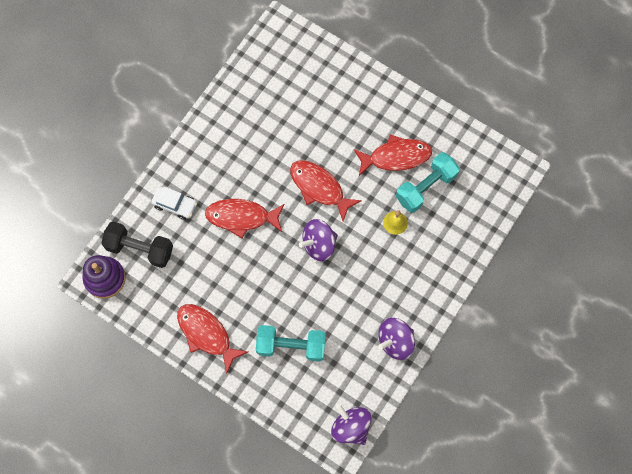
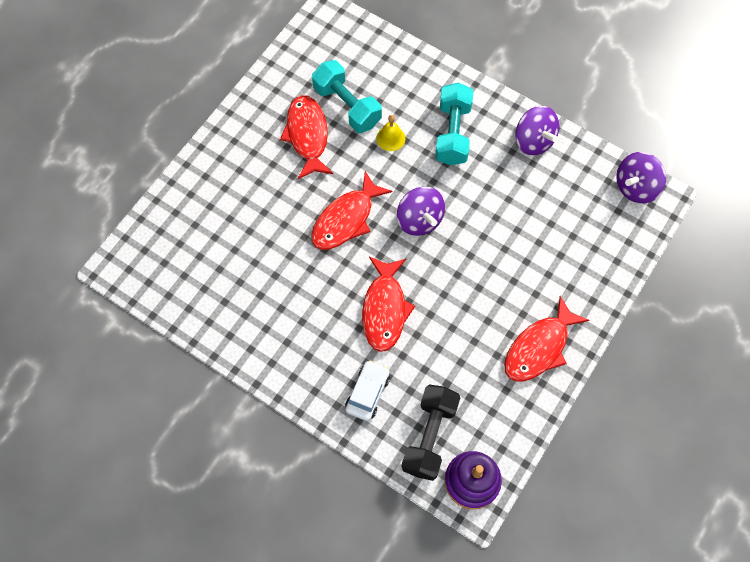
camera: 90 degrees left, 5 degrees down
turquoise dumbbell [256,325,326,362] -> turquoise dumbbell moved to [435,83,473,166]

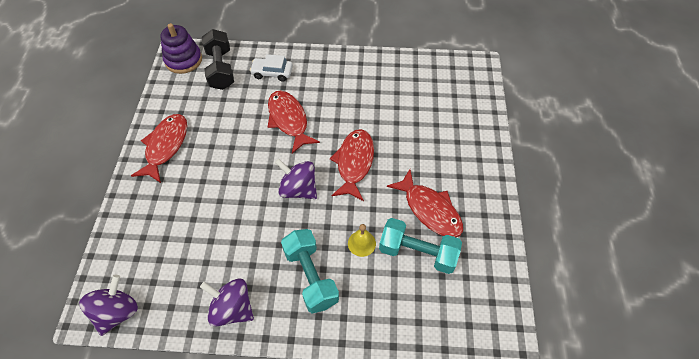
camera: 150 degrees right, 10 degrees down
white car [345,360,390,421] -> white car turned 105 degrees clockwise [250,54,293,82]

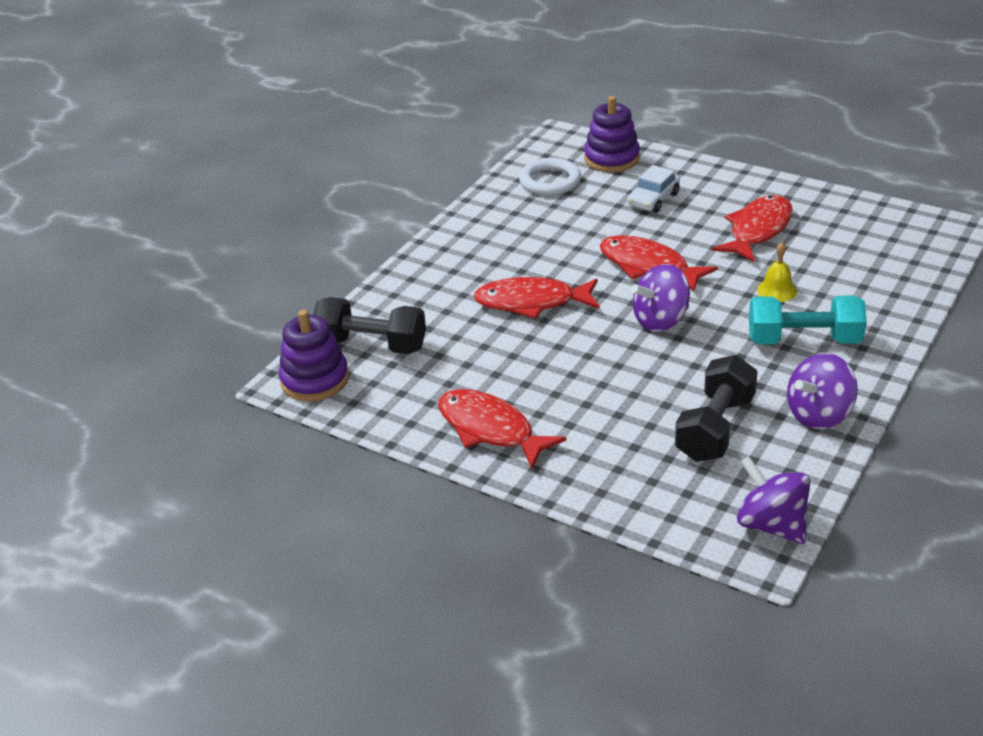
camera: 60 degrees left, 20 degrees down
white car [250,54,293,82] -> white car moved to [627,165,680,213]
turquoise dumbbell [379,218,462,274] -> none
red fish [387,169,463,237] -> red fish turned 45 degrees counterclockwise [712,195,793,262]
none -> white ring [519,158,581,196]
none -> purple stacking toy [584,96,640,172]
none -> black dumbbell [675,355,758,462]

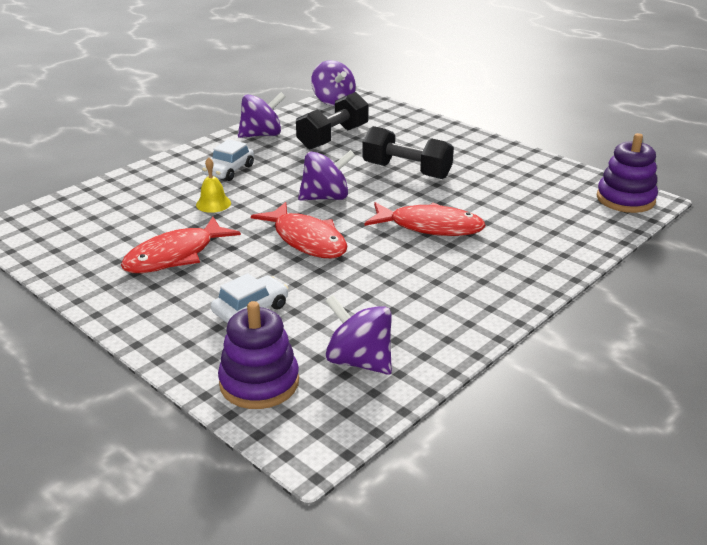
camera: 170 degrees left, 5 degrees down
black dumbbell [313,297,426,354] -> black dumbbell moved to [363,126,454,179]
red fish [438,389,566,469] -> none
white ring [519,158,581,196] -> purple spinning top [325,295,392,375]
turquoise dumbbell [749,296,867,344] -> white car [202,139,254,181]

